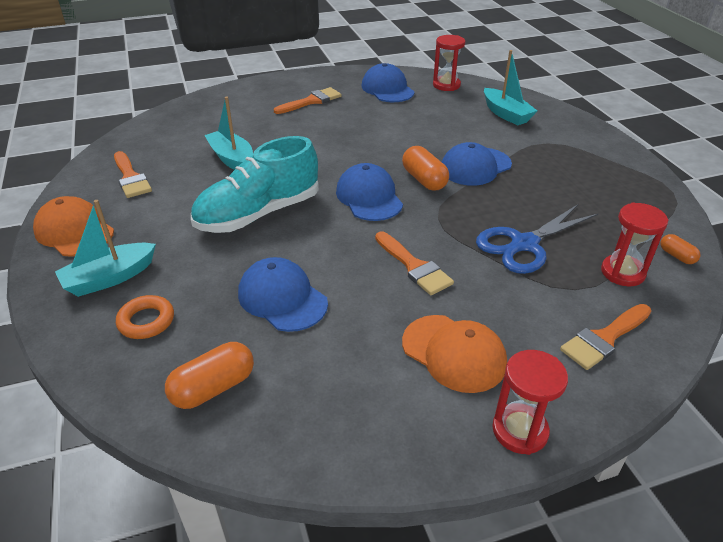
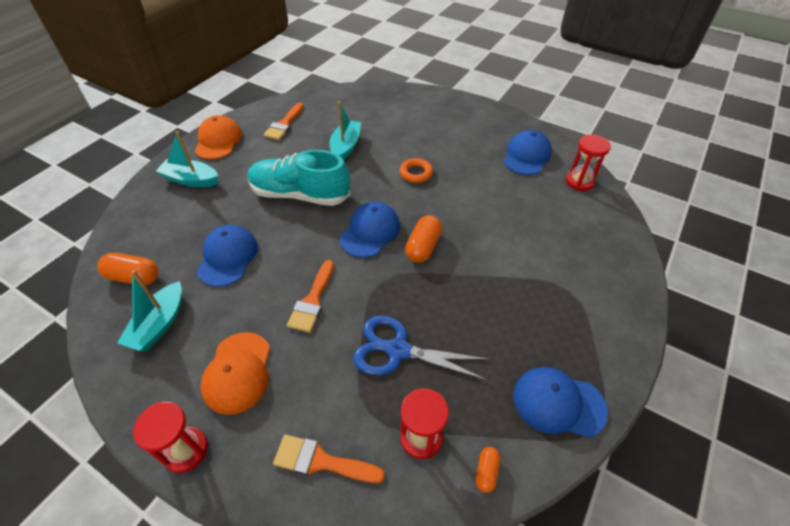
camera: 50 degrees right, 10 degrees up
orange ring [116,295,174,339] -> orange ring moved to [399,158,433,183]
orange brush [274,87,342,114] -> none
blue cap [442,142,512,186] -> blue cap moved to [513,367,608,438]
turquoise boat [484,50,537,126] -> turquoise boat moved to [117,270,182,351]

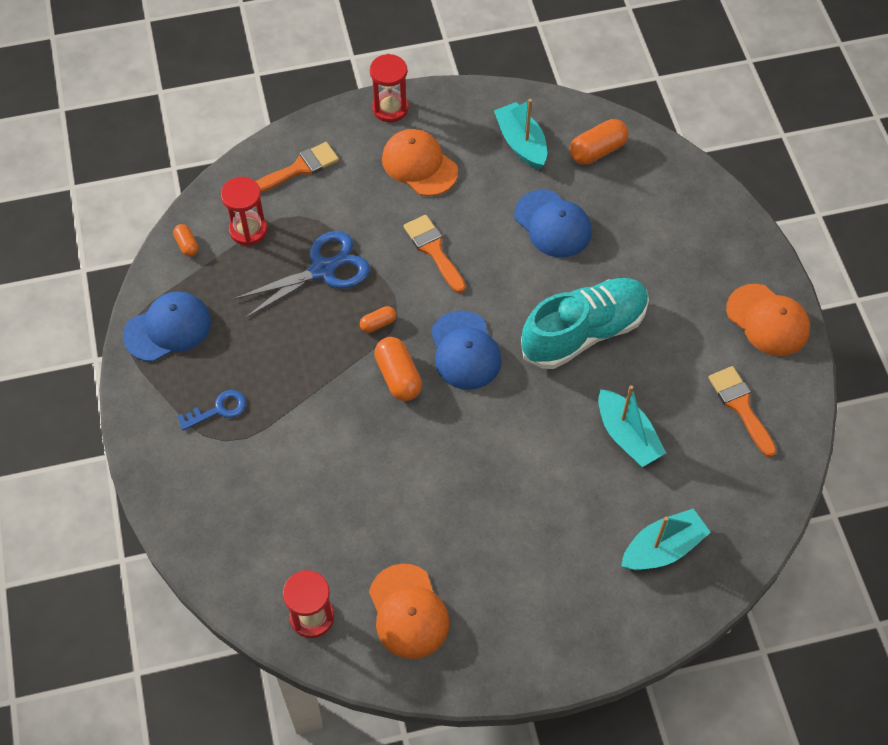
camera: 135 degrees right, 10 degrees up
turquoise boat [156,131,218,187] -> turquoise boat moved to [621,508,711,570]
orange ring [399,158,433,183] -> none
blue cap [503,130,552,175] -> orange cap [369,564,449,659]
none -> blue key [177,390,247,430]
none -> orange capsule [360,306,396,333]

